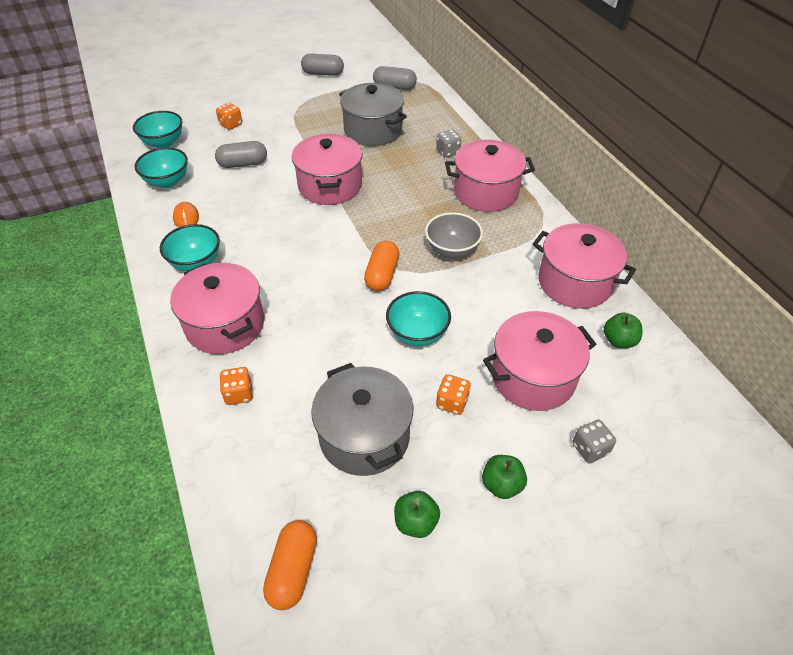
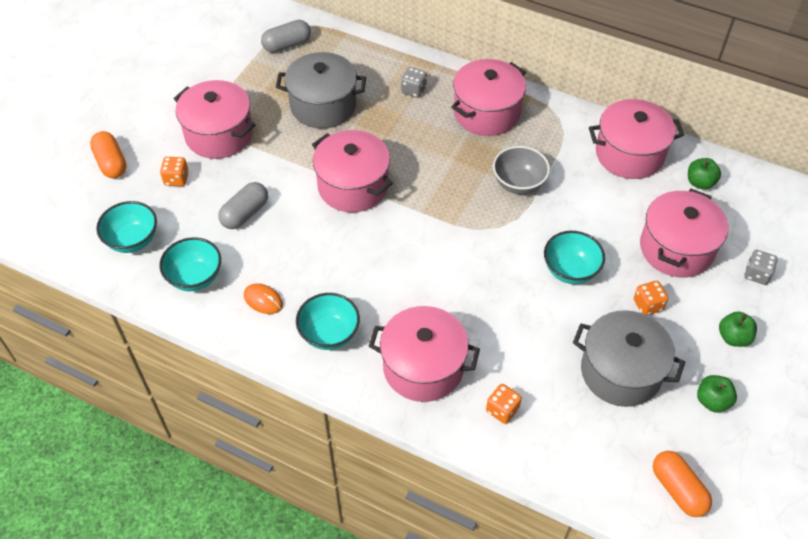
camera: 40 degrees left, 5 degrees up
grey capsule [301,53,344,76] -> none
orange capsule [364,241,400,291] -> orange capsule moved to [90,131,127,178]
none -> pink pot [174,80,255,159]

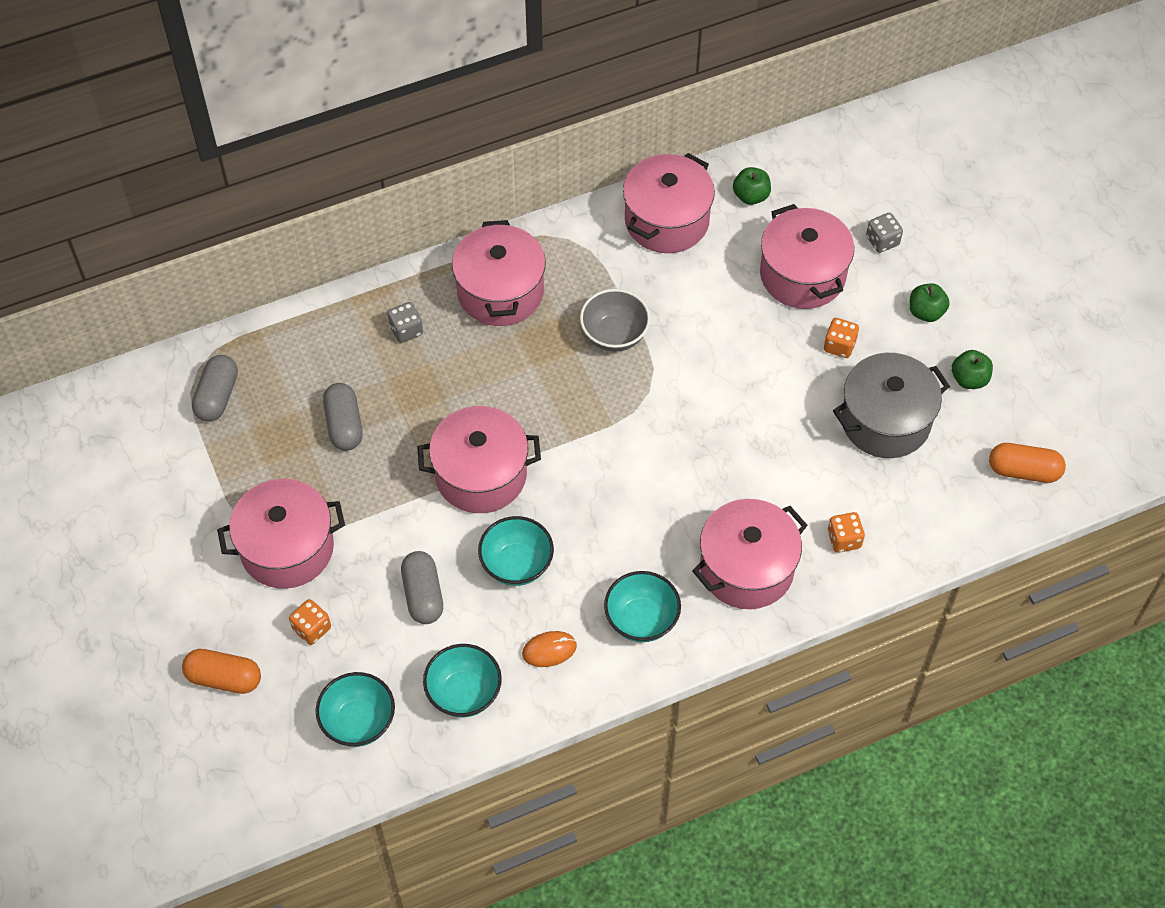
camera: 50 degrees left, 5 degrees up
grey pot [276,52,366,129] -> grey capsule [323,383,363,451]
turquoise bowl [544,231,605,284] -> turquoise bowl moved to [478,516,554,586]

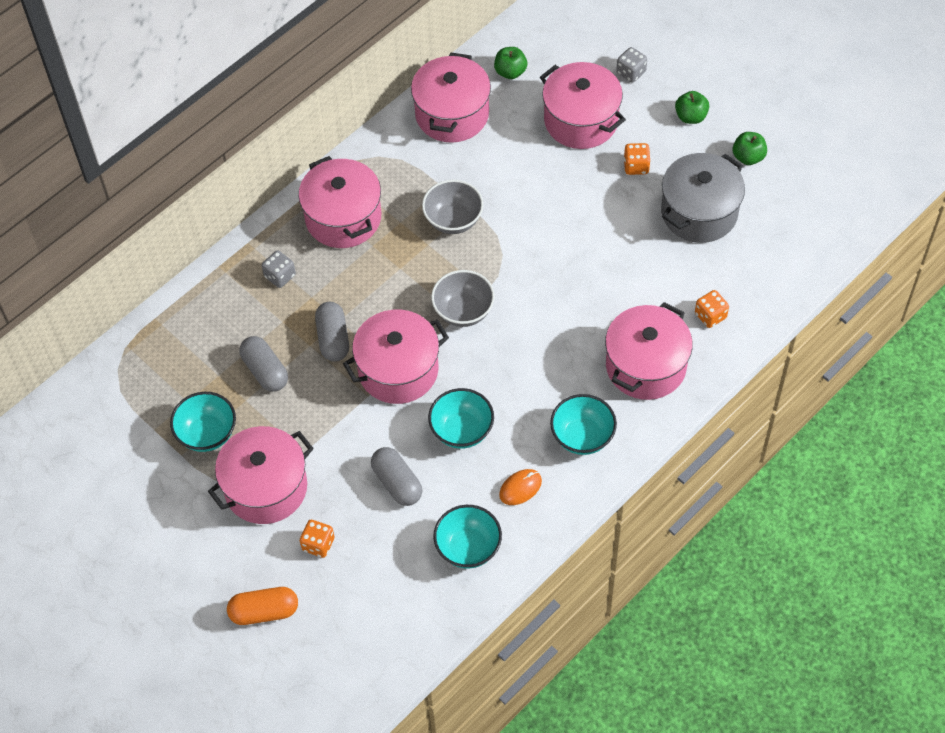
camera: 20 degrees left, 0 degrees up
grey capsule [192,355,238,422] -> grey capsule moved to [315,302,349,362]
turquoise bowl [316,672,395,747] -> turquoise bowl moved to [170,392,236,452]
orange capsule [989,443,1066,483] -> none
none -> grey bowl [431,270,495,327]

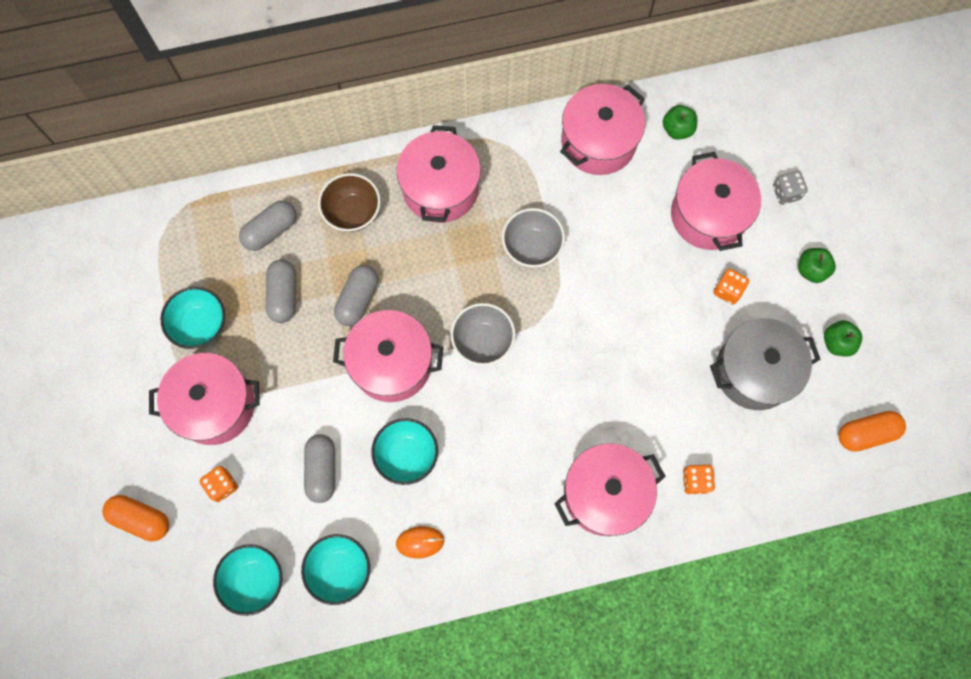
camera: 30 degrees right, 15 degrees up
grey dice [262,250,296,288] -> brown bowl [318,173,381,232]
turquoise bowl [550,394,617,455] -> turquoise bowl moved to [213,544,283,616]
none -> grey capsule [239,200,297,251]
none -> orange capsule [839,411,906,452]

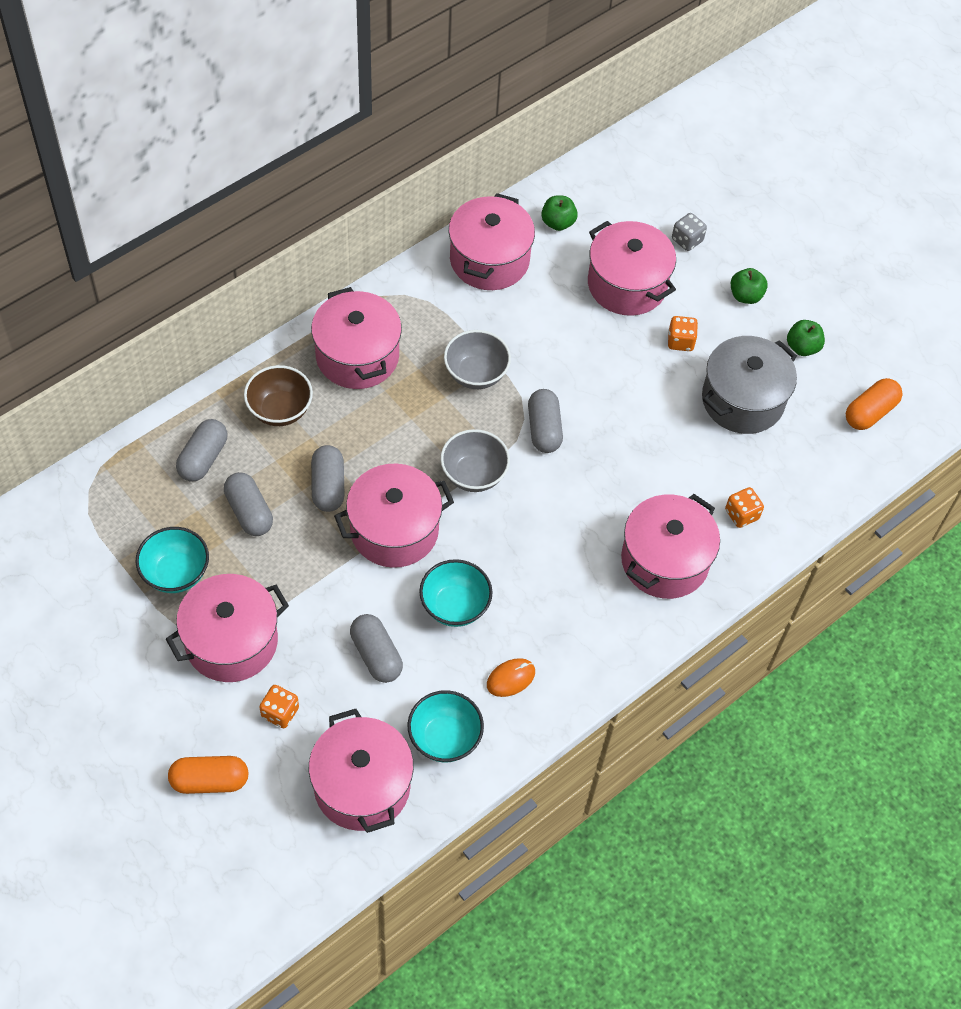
camera: 30 degrees left, 15 degrees down
turquoise bowl [213,544,283,616] -> pink pot [309,709,414,833]
none -> grey capsule [528,389,563,453]

